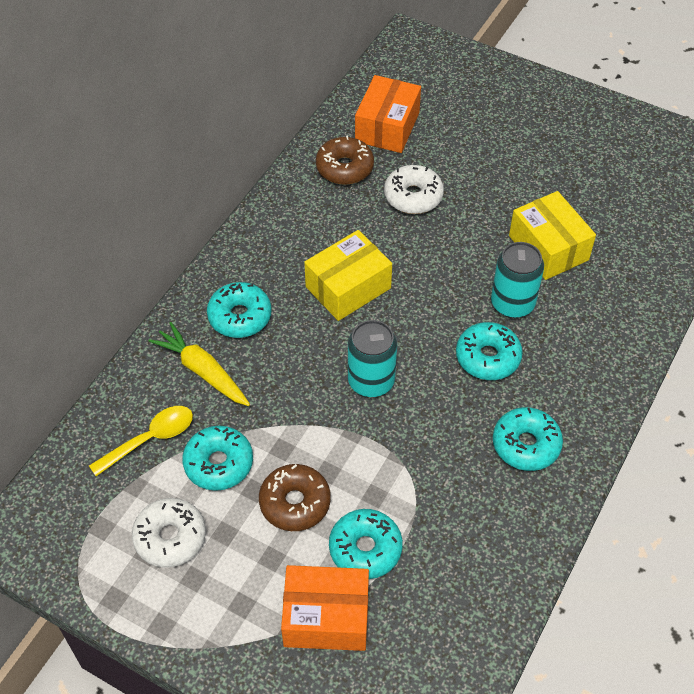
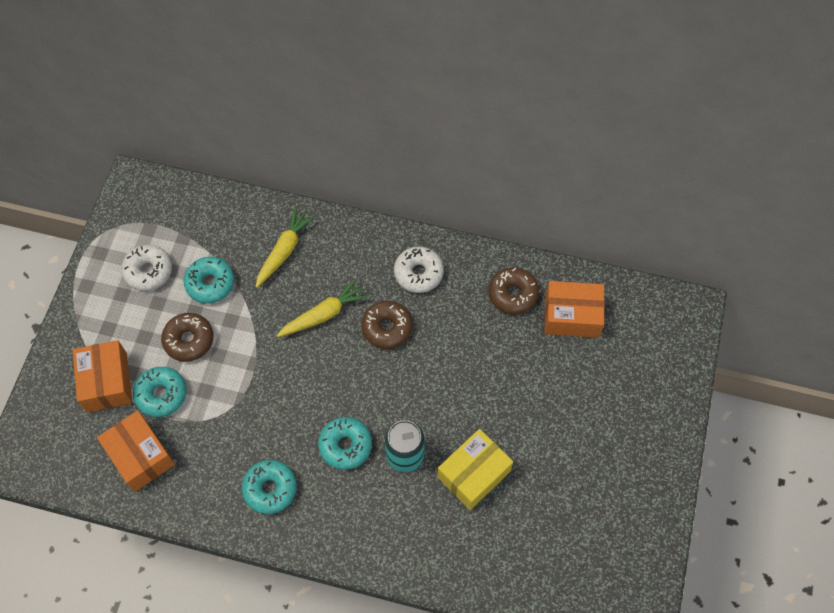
camera: 75 degrees right, 10 degrees up
yellow spoon [89,406,193,476] -> none
turquoise donut [207,282,271,338] -> none
yellow box [304,230,392,321] -> brown donut [361,301,413,349]
turquoise can [348,320,397,397] -> none
white donut [384,165,444,214] -> white donut moved to [394,246,444,293]
none -> orange box [97,410,175,492]
none -> yellow carrot [276,279,369,337]

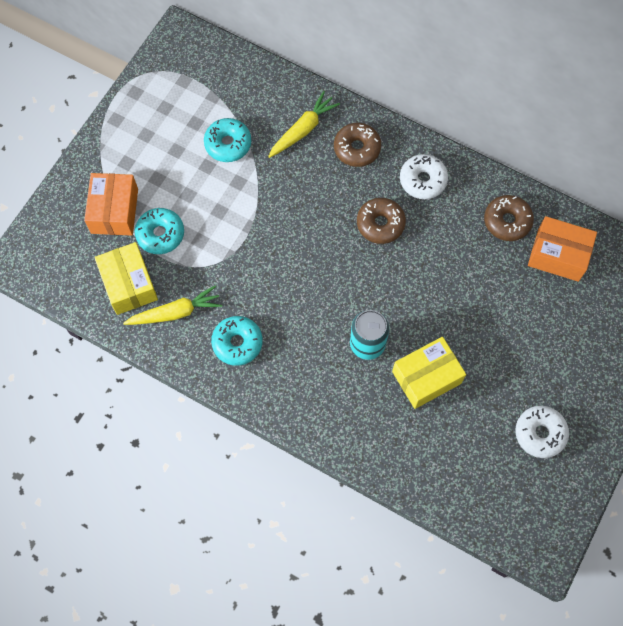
camera: 15 degrees right, 5 degrees up
orange box [97,410,175,492] -> yellow box [94,242,158,315]
white donut [121,245,172,291] -> white donut moved to [515,406,569,458]
brown donut [161,313,213,362] -> brown donut moved to [334,123,381,167]
yellow carrot [276,279,369,337] -> yellow carrot moved to [123,285,222,325]
turquoise donut [318,417,372,470] -> none

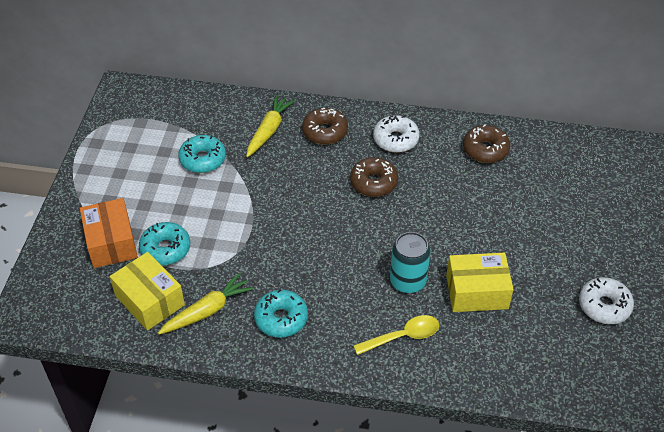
camera: 20 degrees left, 20 degrees down
yellow box [392,337,466,409] -> yellow box turned 45 degrees clockwise [446,253,514,312]
orange box [528,216,597,282] -> none
none -> yellow spoon [353,315,439,355]

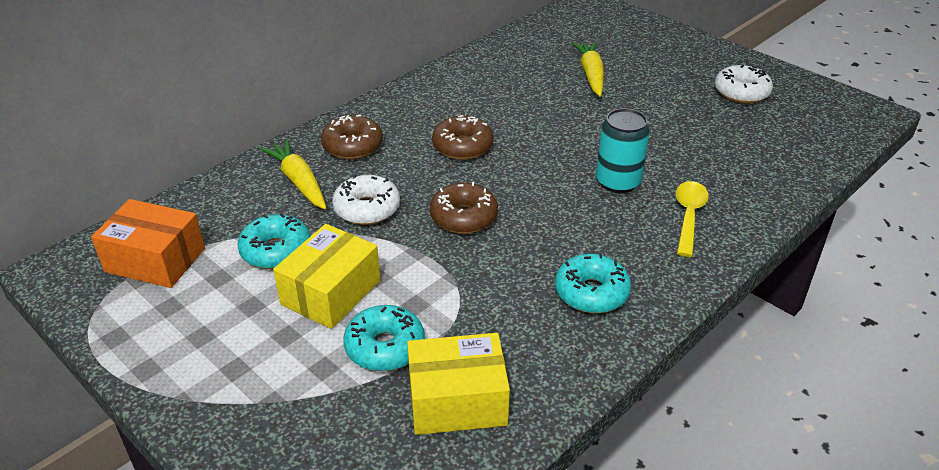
camera: 55 degrees left, 10 degrees down
orange box [80,198,138,268] -> orange box moved to [91,199,205,288]
yellow carrot [158,273,254,334] -> yellow carrot moved to [572,42,604,97]
white donut [373,115,420,153] -> white donut moved to [332,175,400,225]
yellow box [446,253,514,312] -> yellow box moved to [273,224,380,329]
brown donut [463,124,510,163] -> brown donut moved to [430,182,498,234]

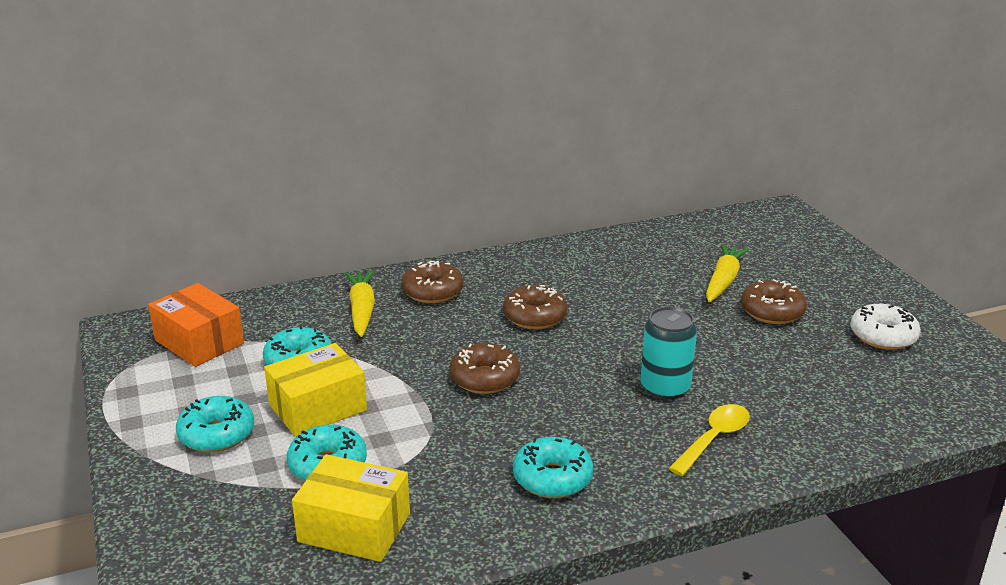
camera: 25 degrees right, 10 degrees down
white donut [332,175,400,225] -> none
none -> turquoise donut [176,396,254,452]
none -> brown donut [741,279,807,324]

